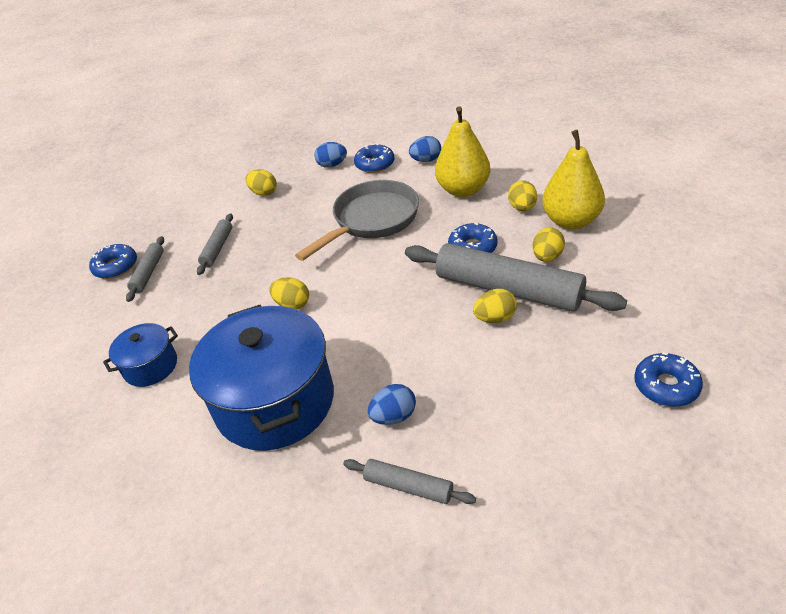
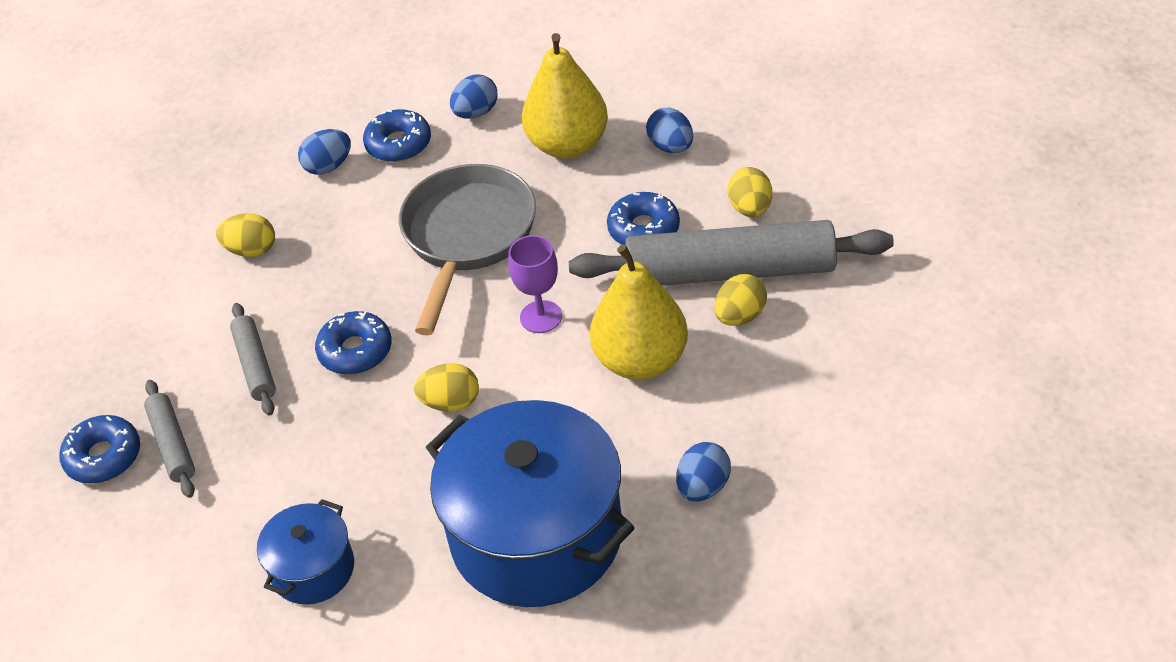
camera: 30 degrees left, 5 degrees up
grey rolling pin [343,459,476,504] -> none
yellow egg [508,181,537,211] -> blue egg [646,108,693,153]
yellow pear [542,130,605,229] -> yellow pear moved to [590,244,688,380]
blue donut [634,352,703,407] -> blue donut moved to [315,311,392,375]
none -> purple goblet [508,235,562,333]

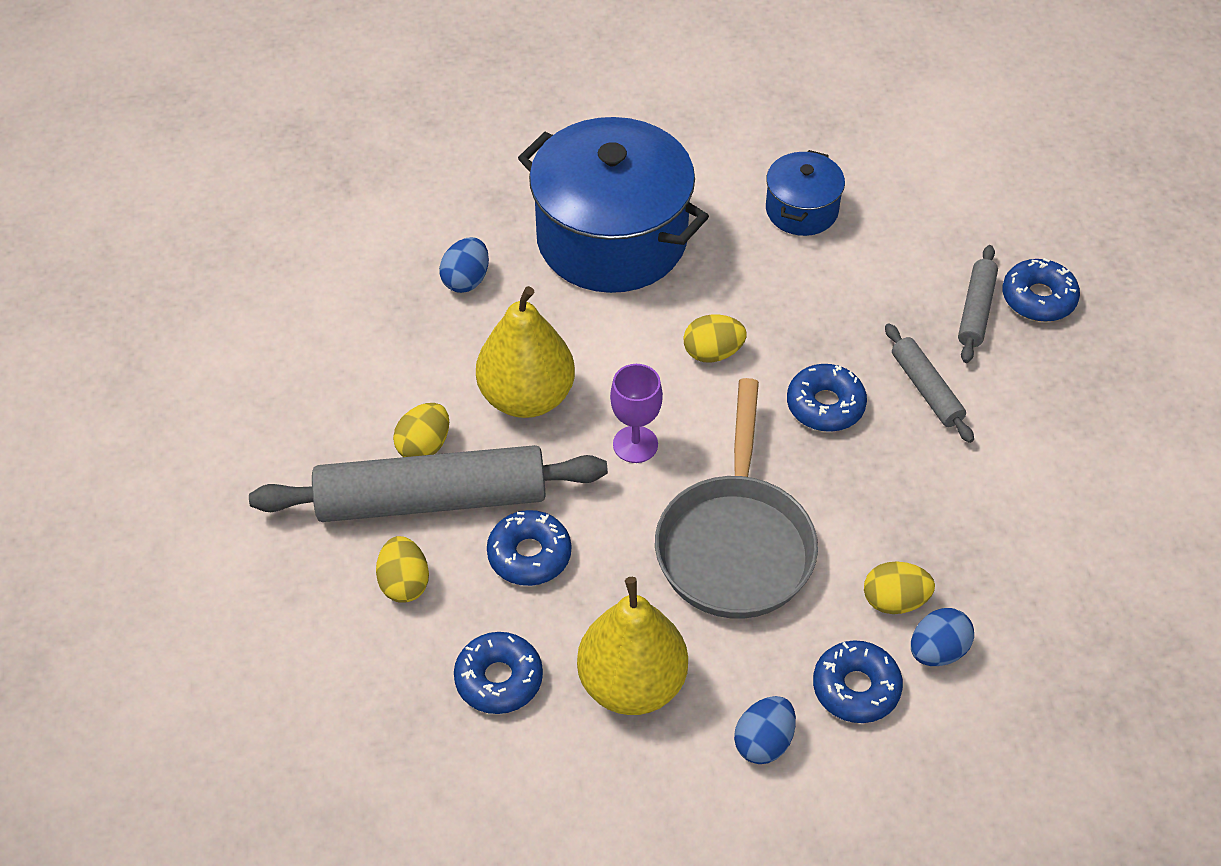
camera: 170 degrees right, 5 degrees up
grey rolling pin [144,380,195,498] -> grey rolling pin turned 45 degrees clockwise [958,245,998,363]
yellow egg [216,213,275,257] -> yellow egg moved to [864,561,935,614]
blue egg [646,108,693,153] -> blue donut [454,632,543,714]

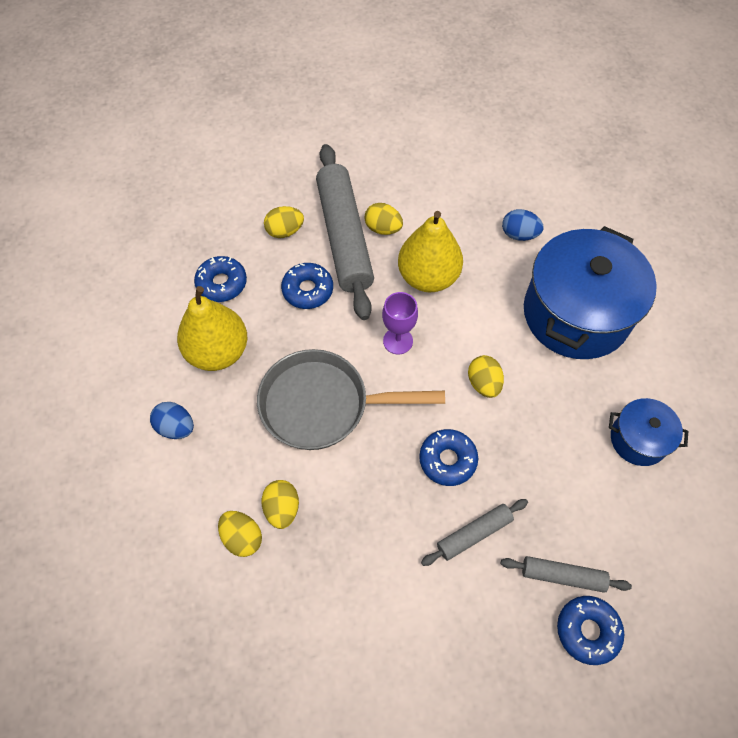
camera: 85 degrees right, 10 degrees up
blue donut [813,640,903,723] -> none
blue egg [911,608,974,666] -> yellow egg [218,511,262,557]

